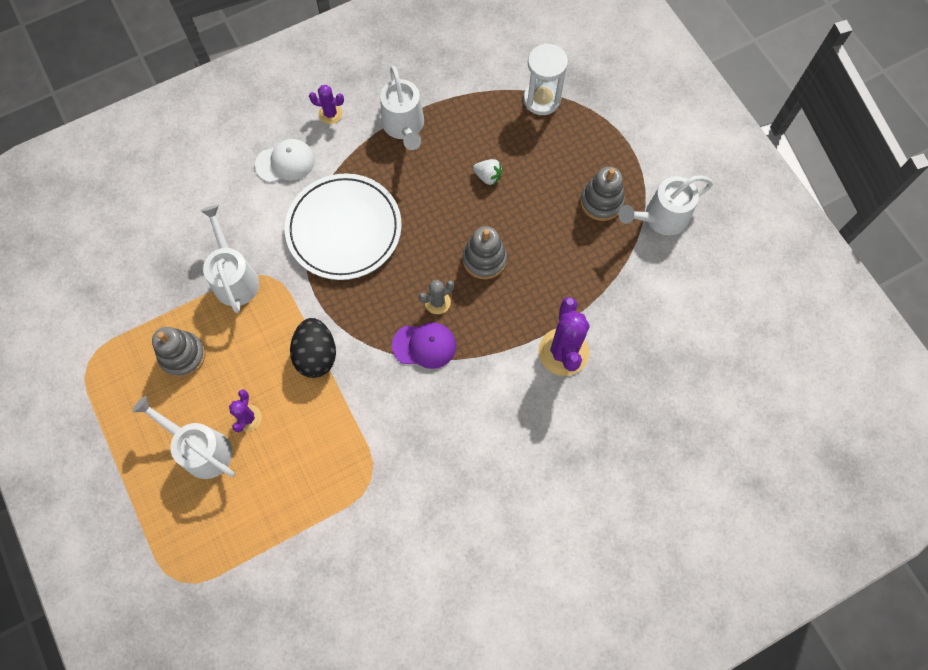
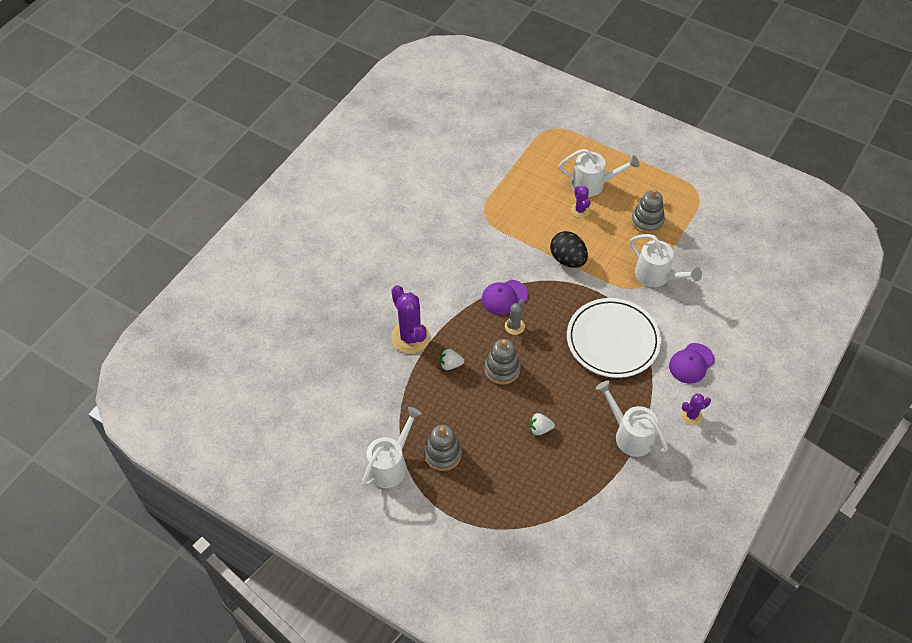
camera: 150 degrees right, 15 degrees down
white cap [255,139,315,183] -> purple cap [669,343,715,384]
white hourglass [524,43,568,115] -> none
none -> white strawberry [440,349,464,370]

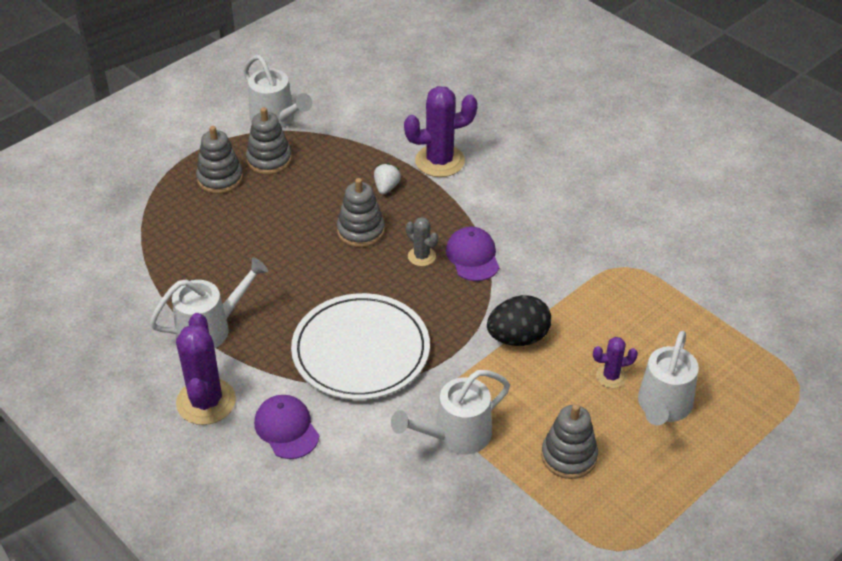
camera: 105 degrees right, 10 degrees down
white strawberry [529,413,555,435] -> none
purple cactus [681,394,711,425] -> purple cactus [176,313,236,425], size x1.90
none -> grey stacking toy [196,126,243,194]

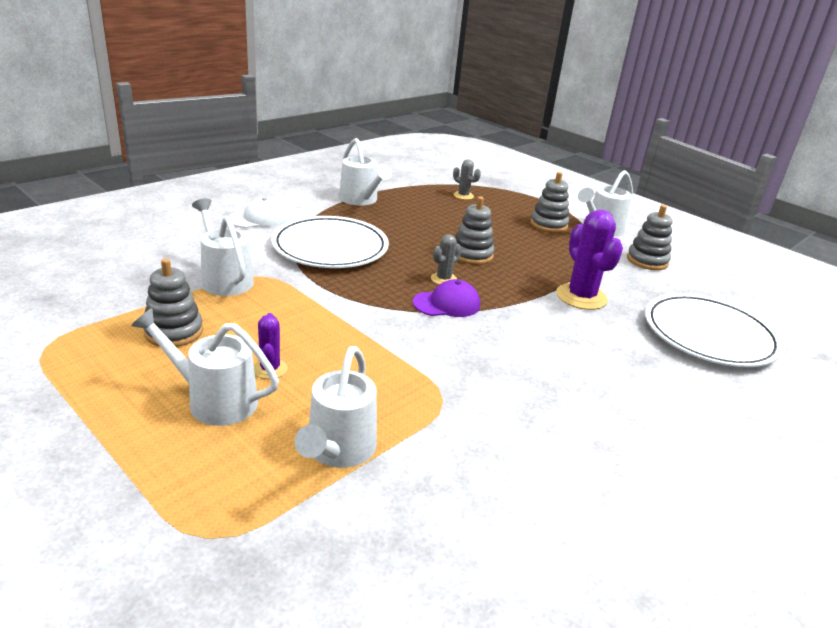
camera: 85 degrees right, 15 degrees down
purple cactus [176,313,236,425] -> none
grey stacking toy [196,126,243,194] -> grey stacking toy moved to [627,205,672,270]
purple cap [254,395,319,459] -> white cap [229,197,286,228]
white strawberry [374,163,401,194] -> none
black egg [487,295,551,346] -> none
none -> white watering can [295,346,377,468]
none -> grey cactus [453,160,481,200]
none -> white plate [645,293,784,367]

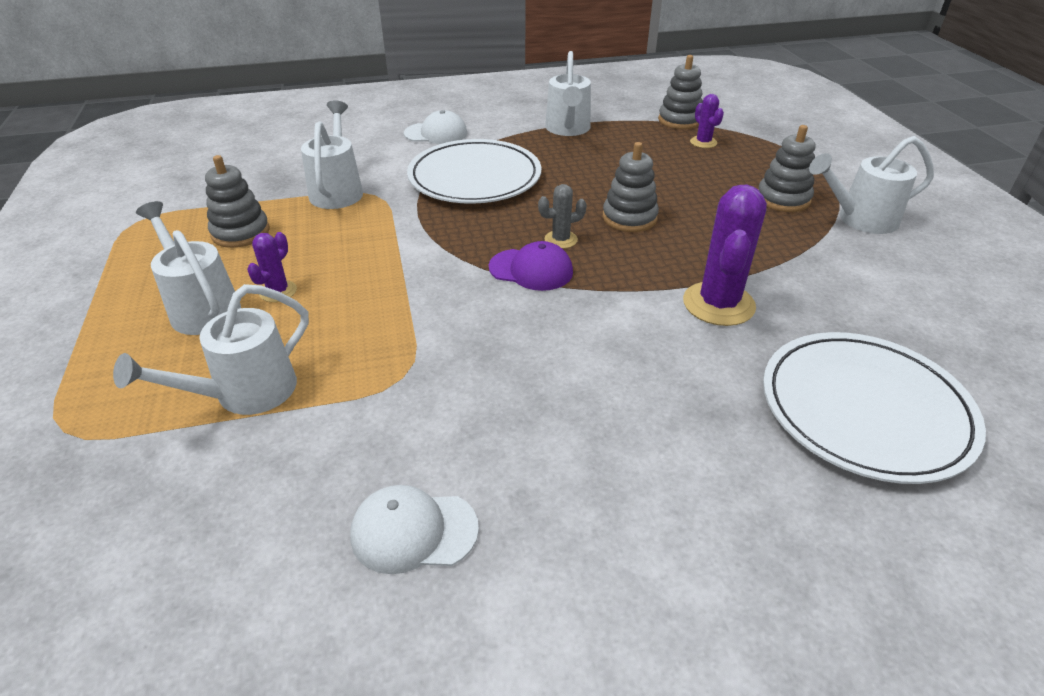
camera: 35 degrees right, 10 degrees up
grey cactus [453,160,481,200] -> purple cactus [690,94,724,148]
grey stacking toy [627,205,672,270] -> grey stacking toy moved to [658,55,703,129]
none -> white cap [350,485,479,574]

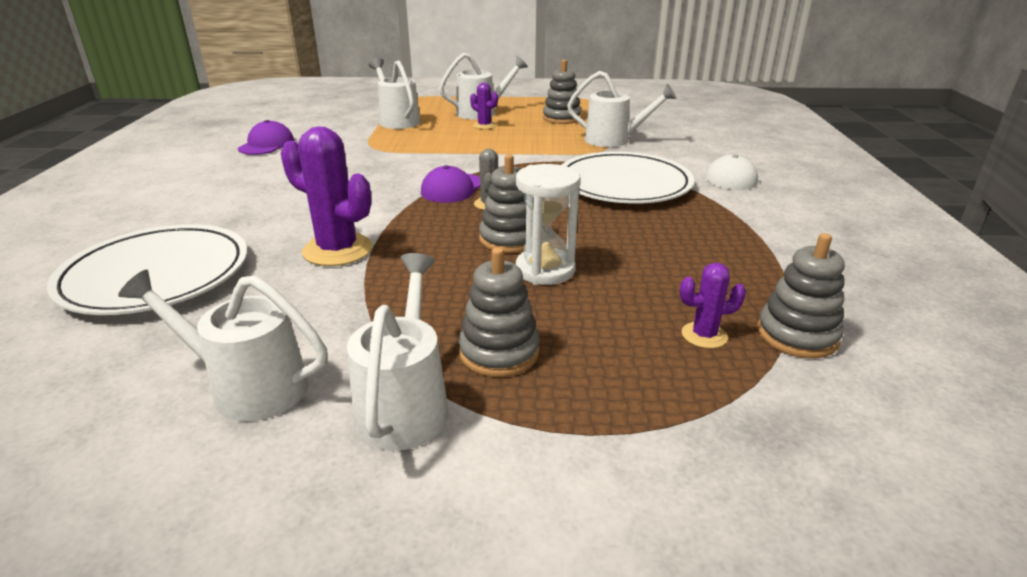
camera: 105 degrees right, 10 degrees down
white cap [350,485,479,574] -> purple cap [238,120,295,155]
white watering can [545,51,591,136] -> white watering can moved to [118,270,327,421]
none -> white hourglass [516,164,581,285]

